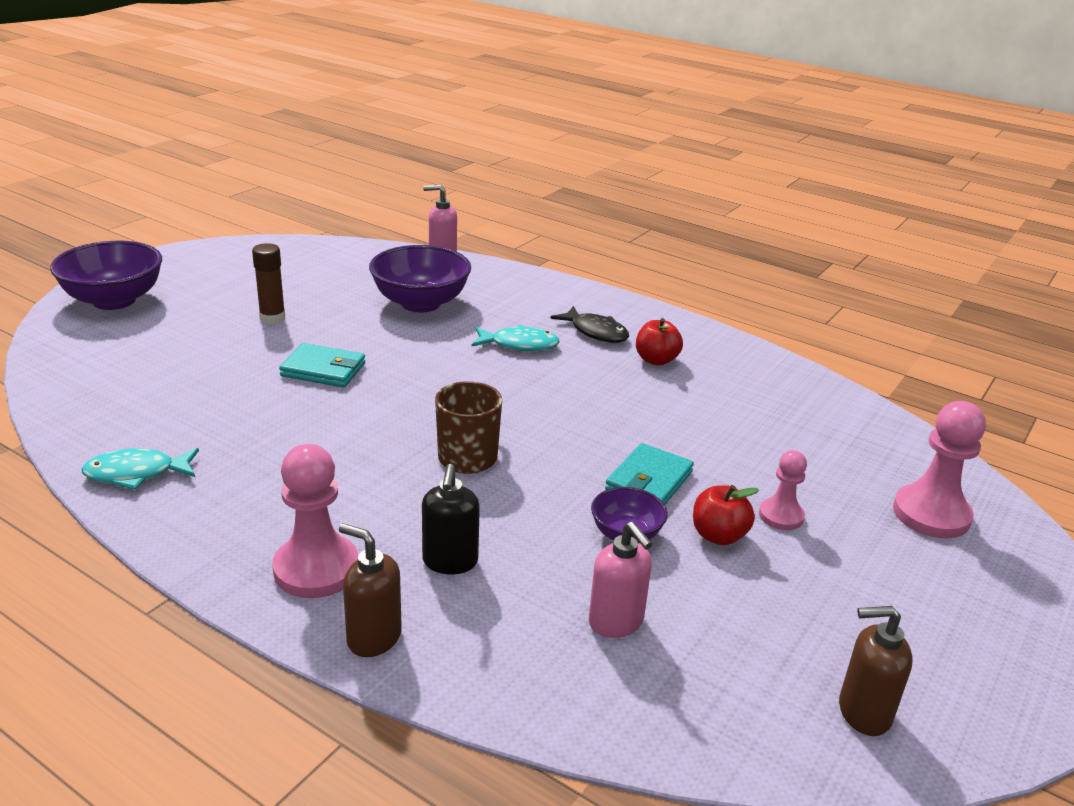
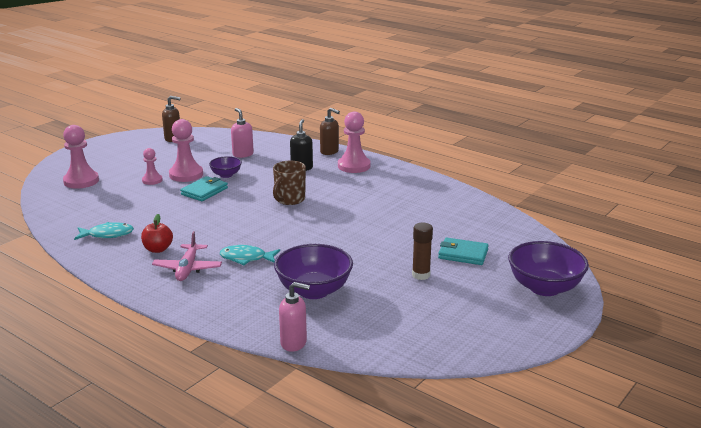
camera: 175 degrees left, 5 degrees down
turquoise fish [82,448,199,490] -> turquoise fish moved to [74,222,134,240]
turquoise wallet [279,343,365,388] -> turquoise wallet moved to [438,237,489,265]
black fish [550,306,629,343] -> pink plane [152,231,222,281]
red apple [693,485,759,545] -> pink pawn [169,119,203,182]

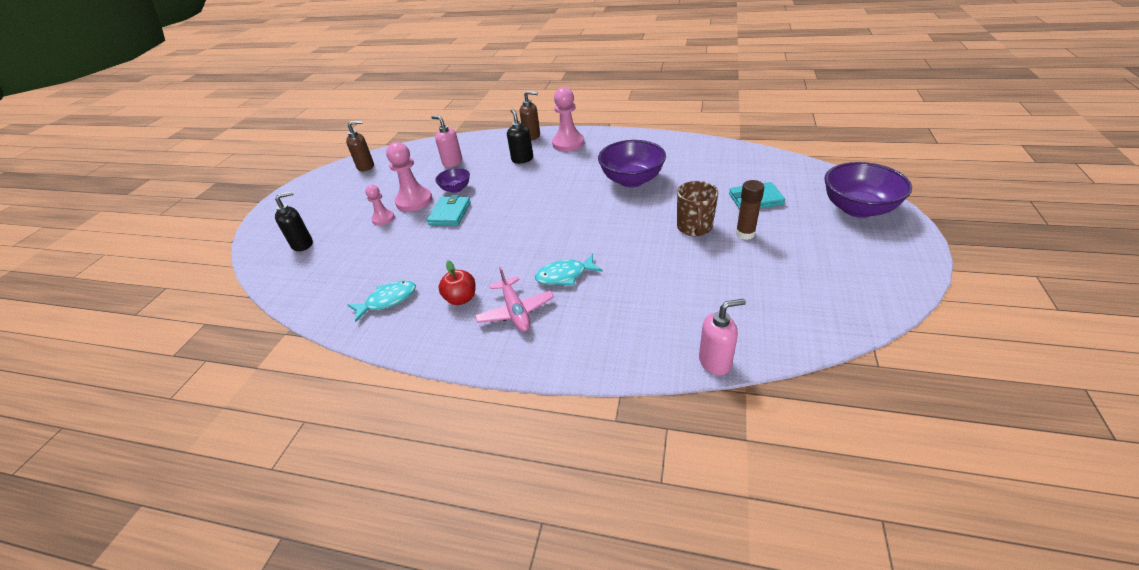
camera: 20 degrees left, 15 degrees up
pink pawn [63,125,99,189] -> black soap dispenser [275,191,313,251]
brown mug [273,161,306,205] -> brown mug moved to [677,181,718,236]
purple bowl [274,244,353,299] -> purple bowl moved to [598,140,666,187]

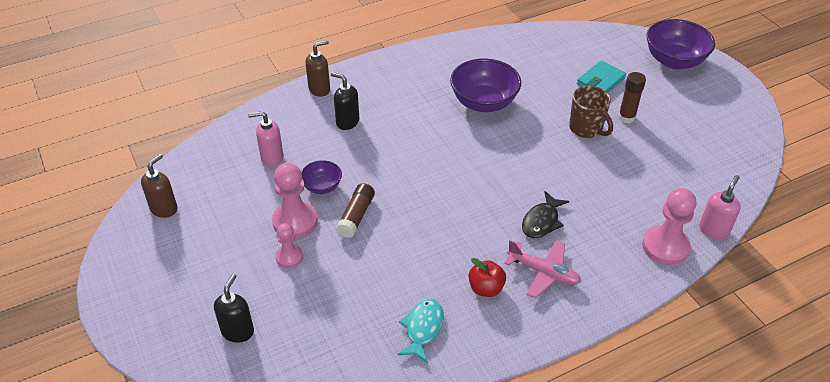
camera: 45 degrees left, 5 degrees up
turquoise wallet [427,195,471,226] -> brown glue stick [336,183,375,238]
turquoise fish [535,254,603,286] -> black fish [522,191,569,239]
pink pawn [552,87,585,152] -> pink pawn moved to [642,188,696,265]

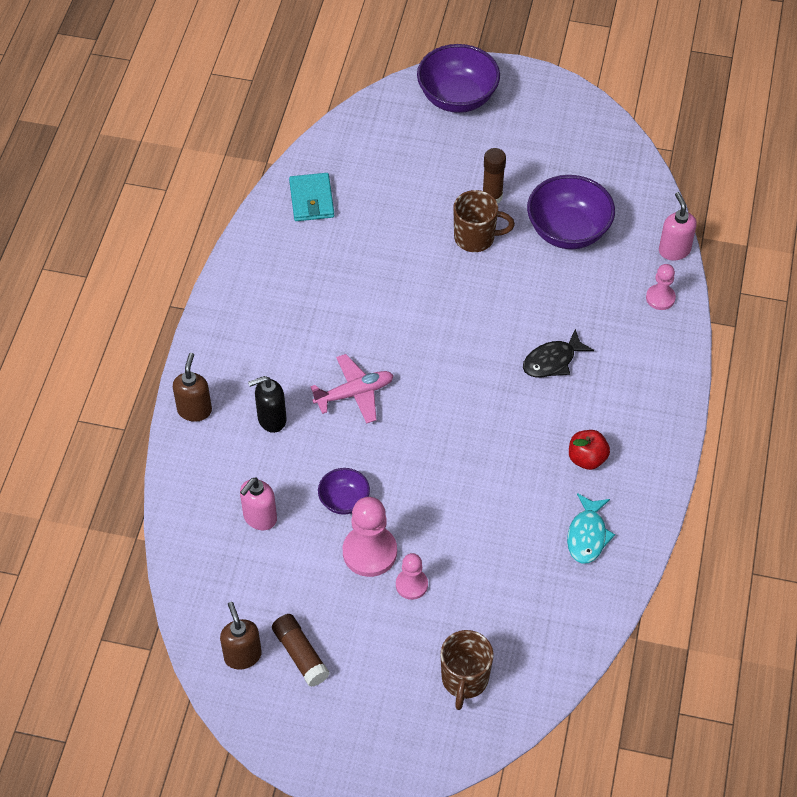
camera: 50 degrees left, 10 degrees up
black soap dispenser [214,274,254,343] -> brown mug [441,630,493,710]
brown glue stick [336,183,375,238] -> brown glue stick moved to [272,614,330,687]
turquoise fish [397,299,444,363] -> turquoise fish turned 135 degrees counterclockwise [567,493,615,564]
purple bowl [450,58,521,112] -> purple bowl moved to [527,175,615,249]
pink plane [504,240,581,299] -> pink plane moved to [311,354,394,424]
black fish [522,191,569,239] -> black fish turned 75 degrees clockwise [523,329,594,378]
turquoise wallet [577,61,626,93] -> turquoise wallet moved to [289,173,334,221]
pink pawn [642,188,696,265] -> pink pawn [646,264,676,310], size x0.59

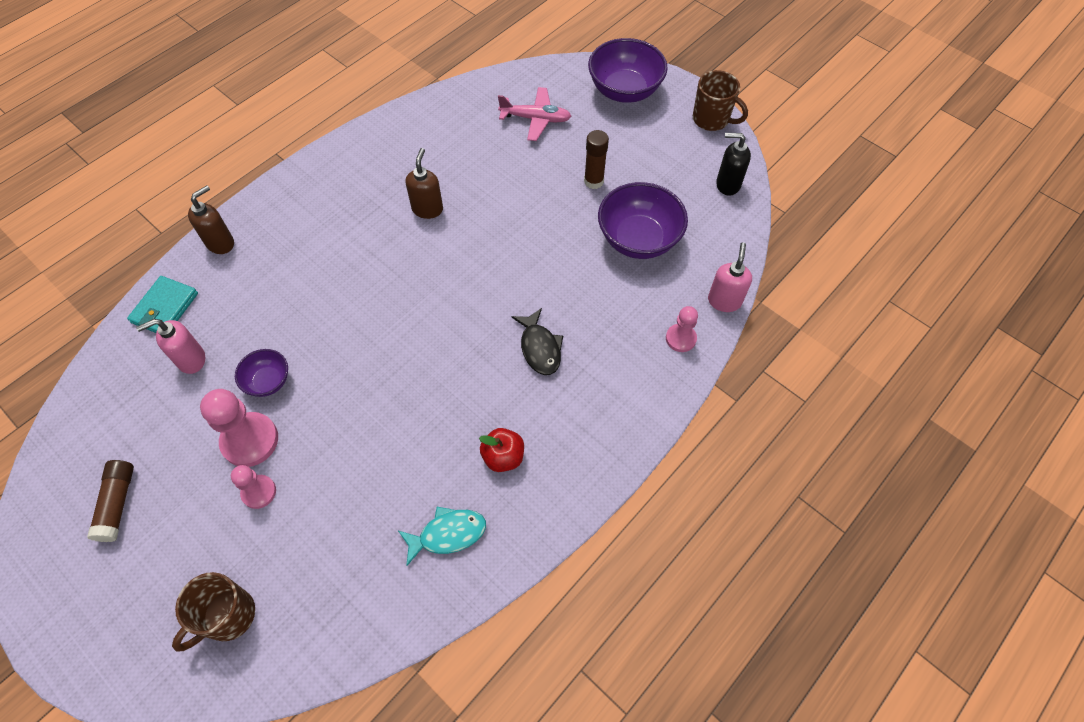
camera: 30 degrees right, 5 degrees up
brown soap dispenser [220,602,262,670] -> brown soap dispenser moved to [405,148,443,219]
black soap dispenser [248,376,287,433] -> black soap dispenser moved to [716,133,751,196]
turquoise wallet [289,173,334,221] -> turquoise wallet moved to [127,276,198,333]
pink plane [311,354,394,424] -> pink plane moved to [498,87,571,141]
brown mug [453,190,515,252] -> brown mug moved to [693,70,748,131]
black fish [523,329,594,378] -> black fish turned 105 degrees counterclockwise [511,308,563,375]
turquoise fish [567,493,615,564] -> turquoise fish turned 150 degrees counterclockwise [398,507,486,566]

